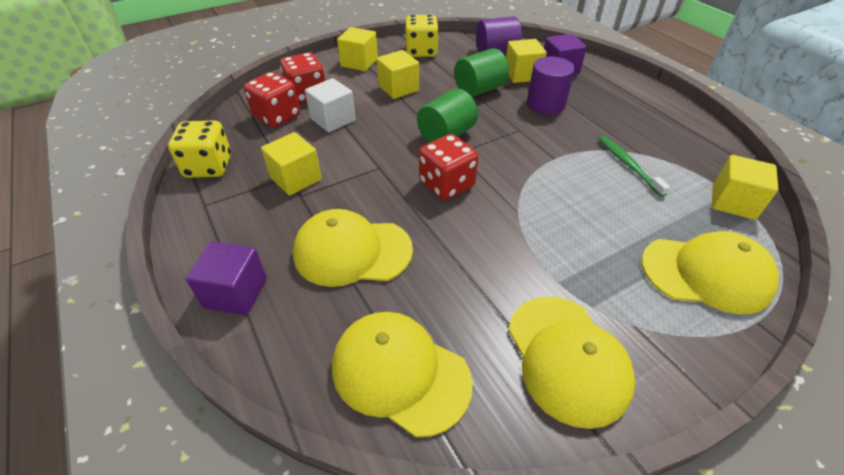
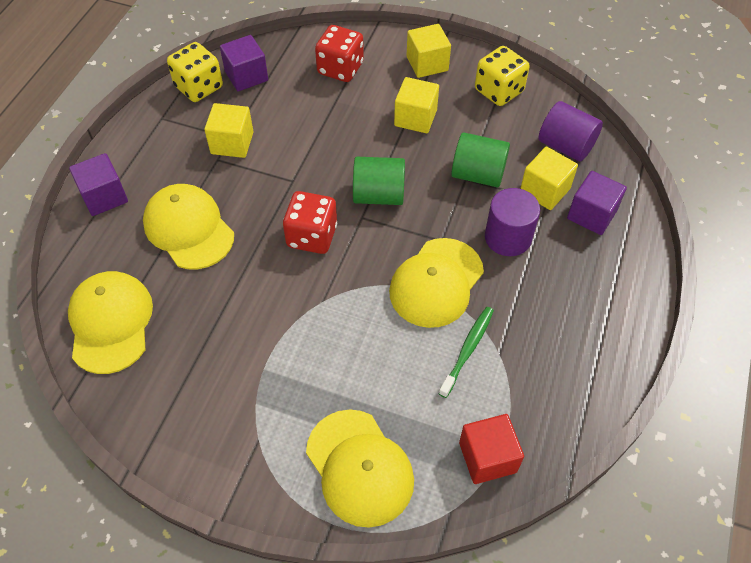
camera: 50 degrees right, 10 degrees up
red dice [244,72,300,128] -> none
white cube [305,78,356,132] -> none
yellow cap [508,296,635,429] -> yellow cap moved to [389,238,484,328]
yellow cube [712,155,778,220] -> red cube [459,414,524,484]
none -> purple cube [220,35,268,91]

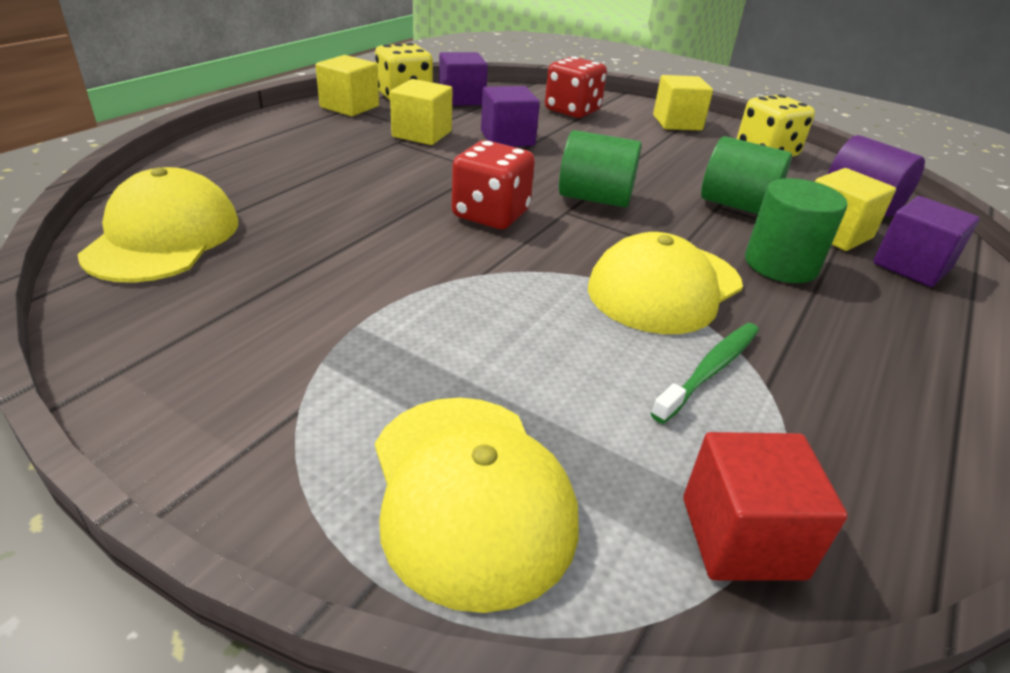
camera: 10 degrees right, 20 degrees down
purple cube [69,153,128,216] -> purple cube moved to [481,86,540,147]
yellow cap [143,184,234,269] -> none
yellow cube [394,77,439,133] -> yellow cube moved to [316,55,379,116]
purple cylinder [485,188,540,256] -> green cylinder [745,178,848,283]

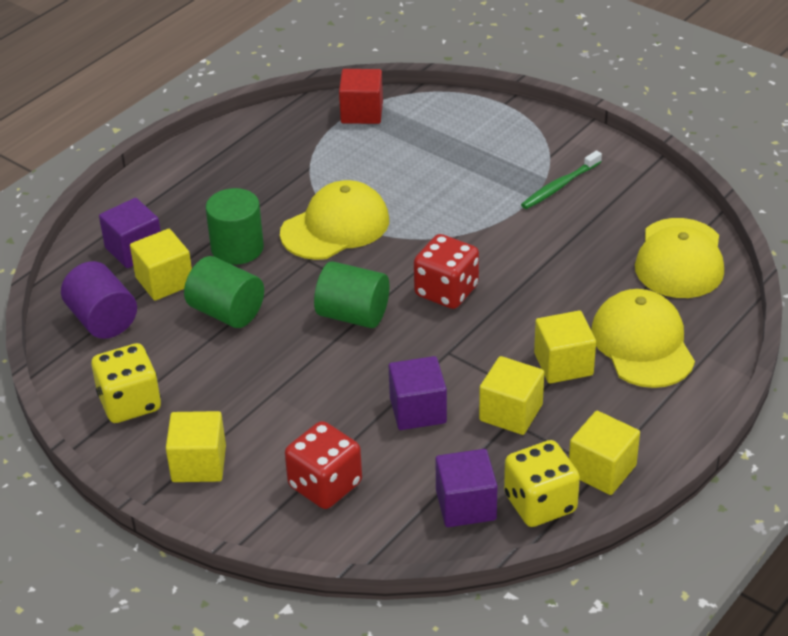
camera: 170 degrees left, 5 degrees up
yellow cap [375,397,578,613] -> yellow cap moved to [591,289,695,388]
green toothbrush [651,323,759,424] -> green toothbrush moved to [521,150,602,209]
none -> yellow cube [534,311,596,384]

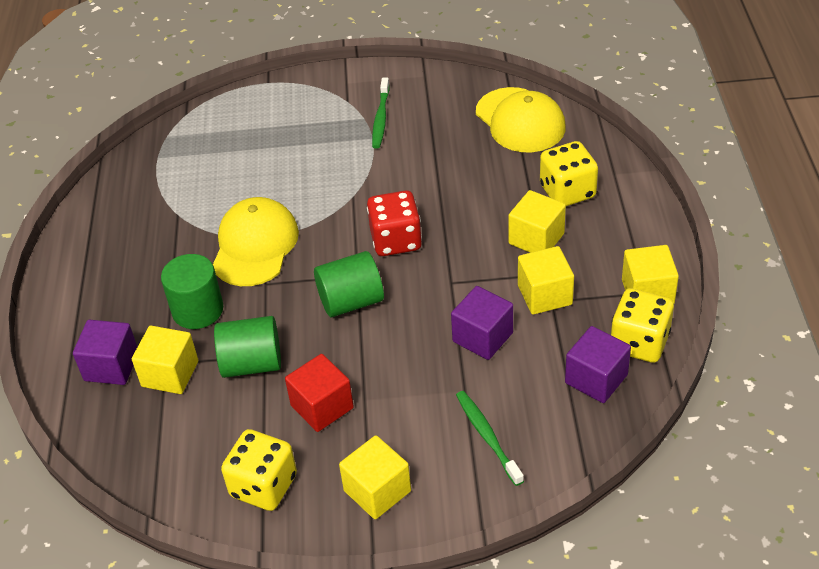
camera: 40 degrees left, 5 degrees up
purple cylinder [61,261,137,339] -> none
red dice [285,421,362,509] -> green toothbrush [456,391,524,486]
red cube [339,69,383,124] -> red cube moved to [285,354,354,432]
yellow cap [591,289,695,388] -> yellow dice [540,141,598,206]

